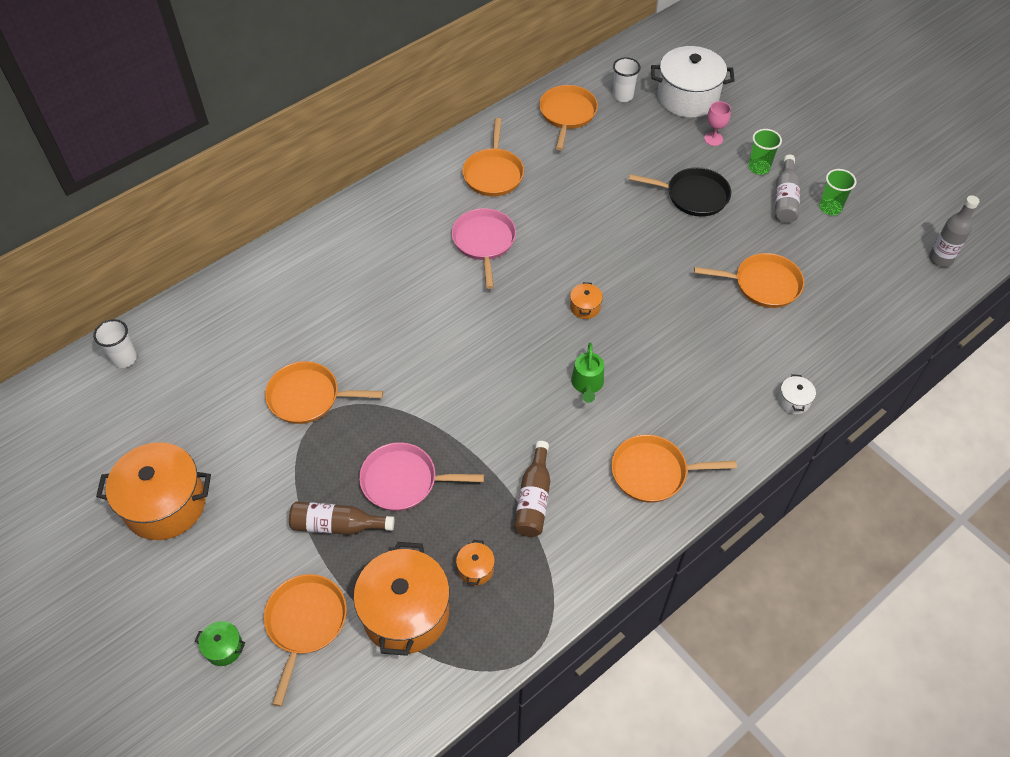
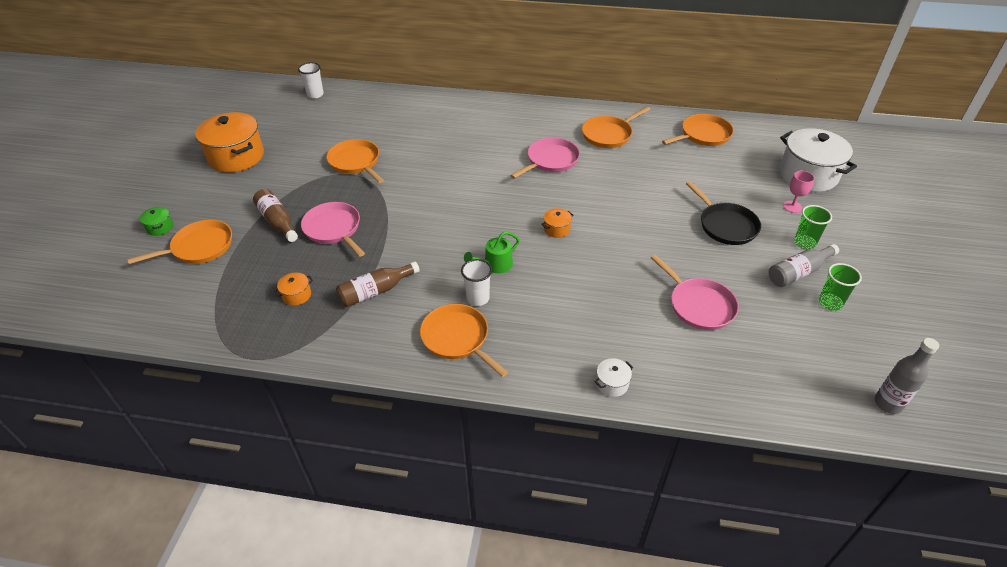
camera: 50 degrees right, 10 degrees down
orange pot [354,542,450,656] -> none
white cup [613,58,640,102] -> white cup moved to [461,259,492,306]
orange pan [694,253,804,308] -> pink pan [651,254,739,330]

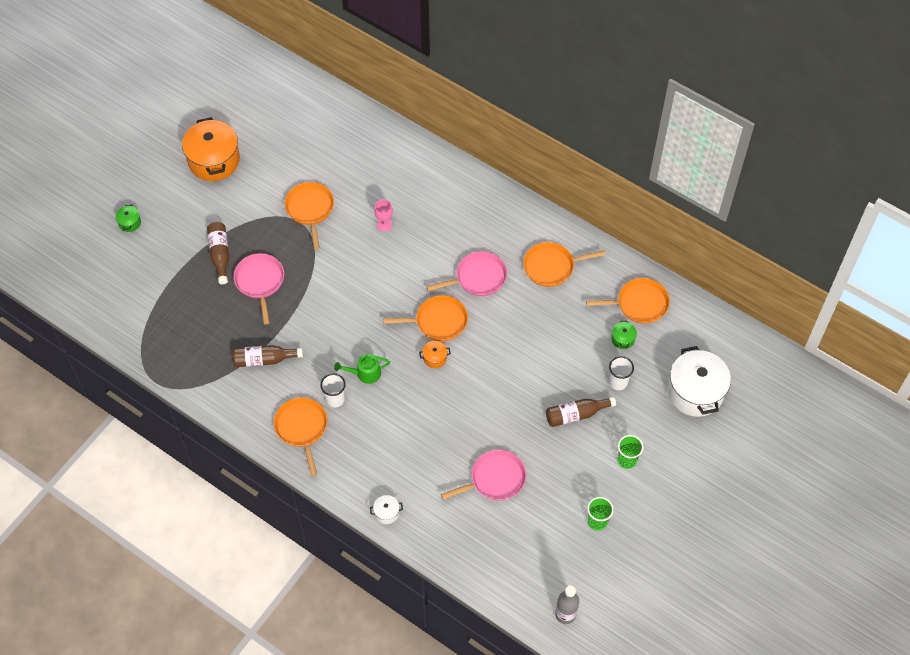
camera: 25 degrees right, 15 degrees up
orange pan [127,220,232,264] -> orange pan moved to [383,295,468,341]
orange pot [274,273,313,306] -> none
white cup [298,62,324,98] -> white cup moved to [609,356,634,390]
pink pan [651,254,739,330] -> pink pan turned 105 degrees counterclockwise [441,450,526,501]
black pan [686,181,761,245] -> brown bottle [546,397,616,427]
grey bottle [769,244,839,287] -> none
pink goblet [783,171,815,213] -> pink goblet moved to [374,199,393,231]
none -> green pot [611,320,637,349]

